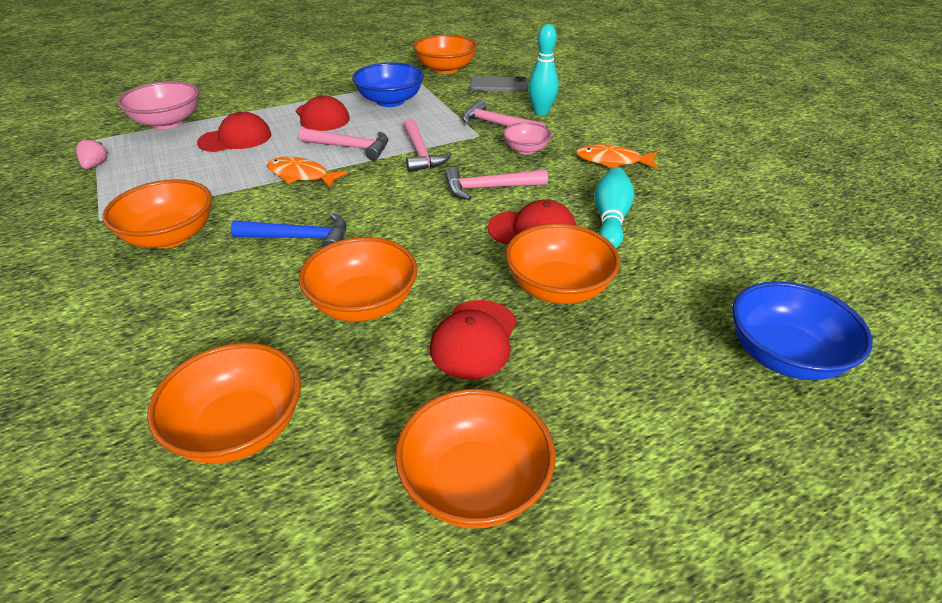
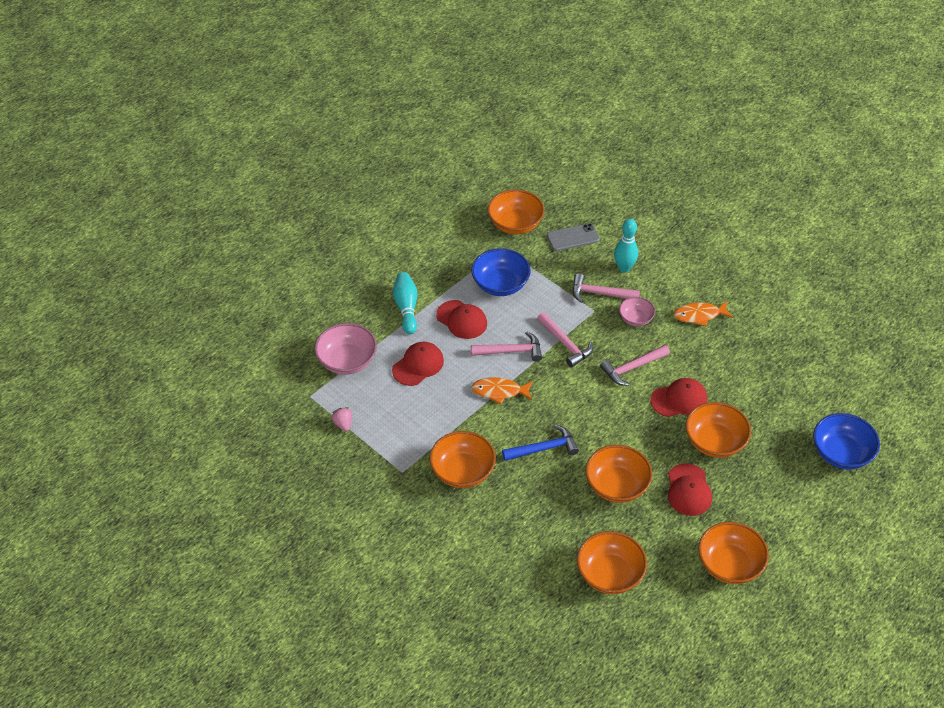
camera: 20 degrees left, 10 degrees up
turquoise bowling pin [594,167,634,248] -> turquoise bowling pin moved to [393,272,417,334]

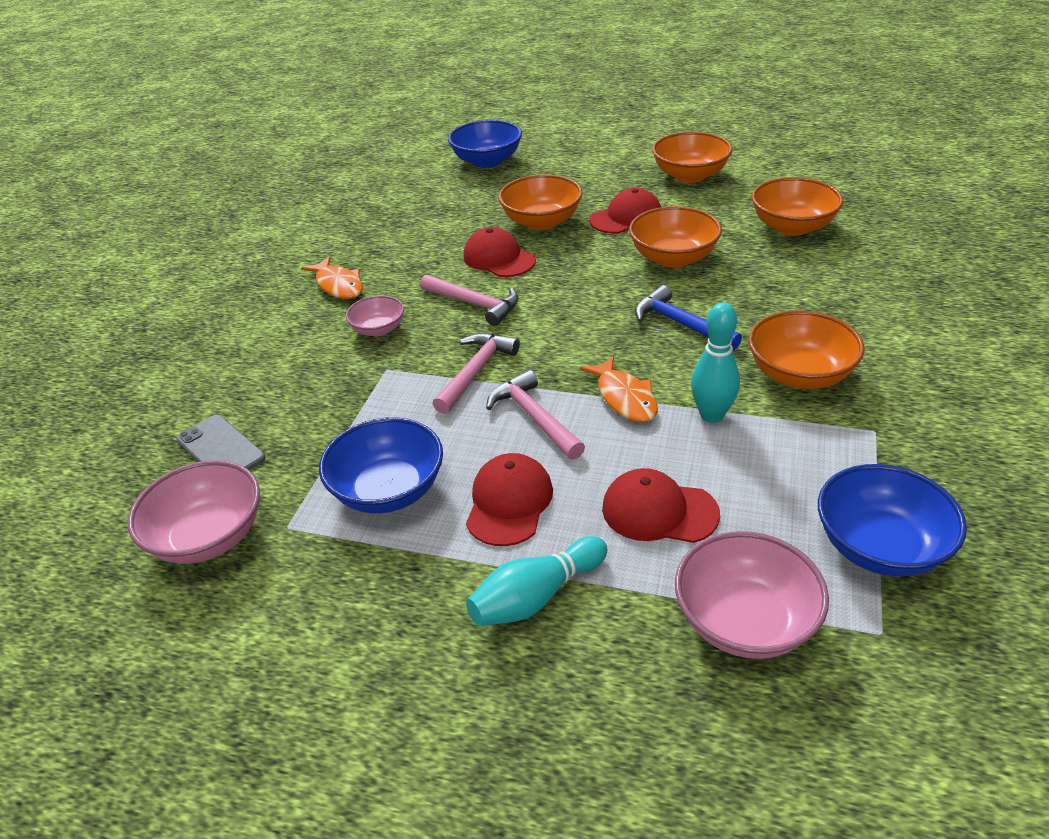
camera: 115 degrees left, 10 degrees down
pink strawberry [332,407,352,431] -> blue bowl [818,464,967,576]
orange bowl [487,189,545,234] -> pink bowl [128,460,260,564]
pink hammer [572,273,640,303] -> none
turquoise bowling pin [614,219,638,273] -> turquoise bowling pin moved to [691,302,740,423]

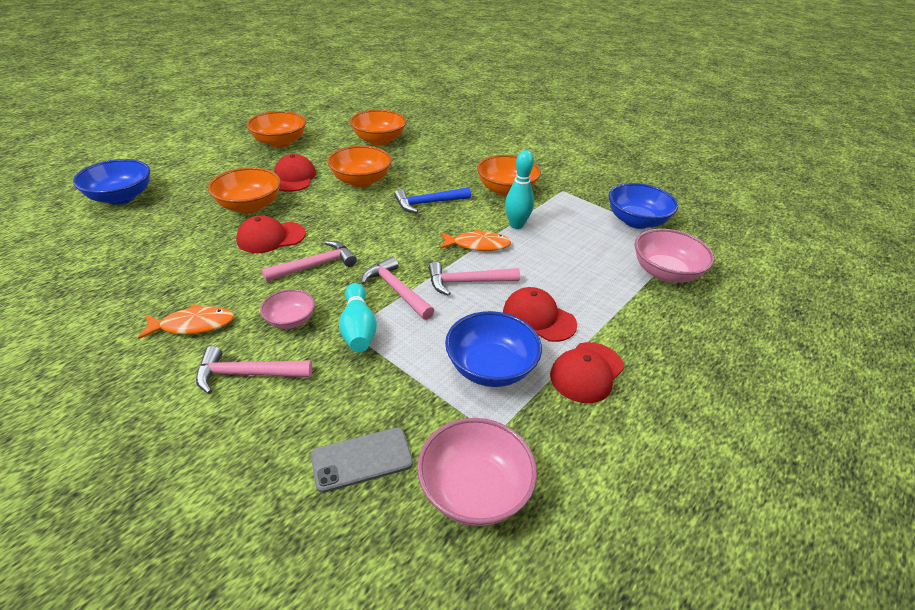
camera: 70 degrees left, 0 degrees up
turquoise bowling pin [466,536,607,626] -> turquoise bowling pin moved to [339,283,377,352]
red cap [602,468,720,543] -> red cap moved to [550,342,624,403]
none -> pink hammer [196,346,312,394]

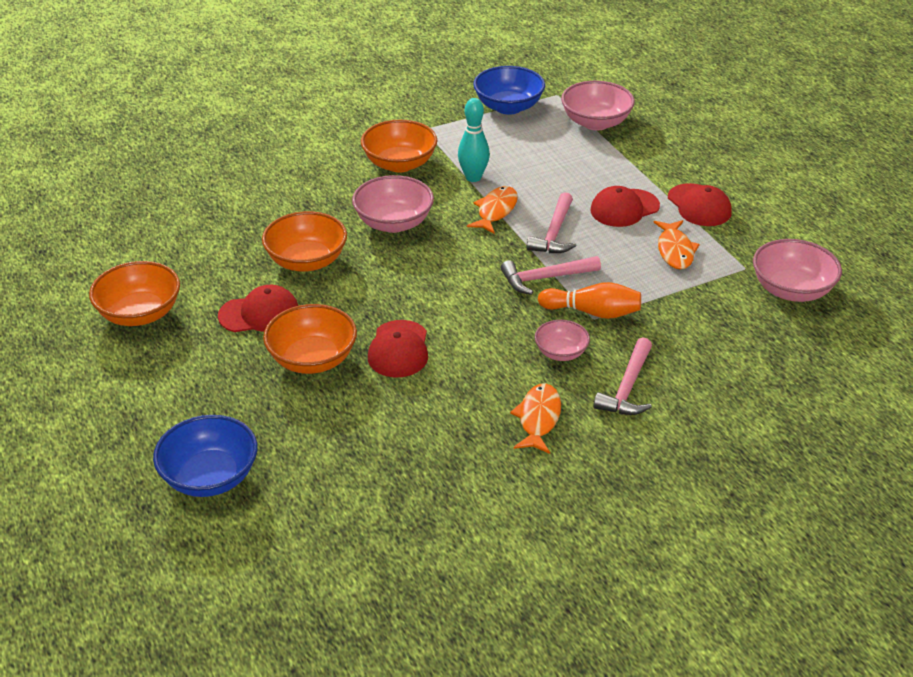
camera: 65 degrees left, 0 degrees up
pink hammer [262,241,357,282] -> none
red cap [274,154,316,192] -> red cap turned 150 degrees clockwise [218,285,298,332]
grey phone [311,428,413,493] -> none
turquoise bowling pin [339,283,377,352] -> orange bowling pin [538,282,641,319]
orange bowl [350,109,406,145] -> none
blue hammer [394,187,471,213] -> pink bowl [352,175,434,233]
blue bowl [445,311,542,387] -> orange fish [653,220,700,270]

